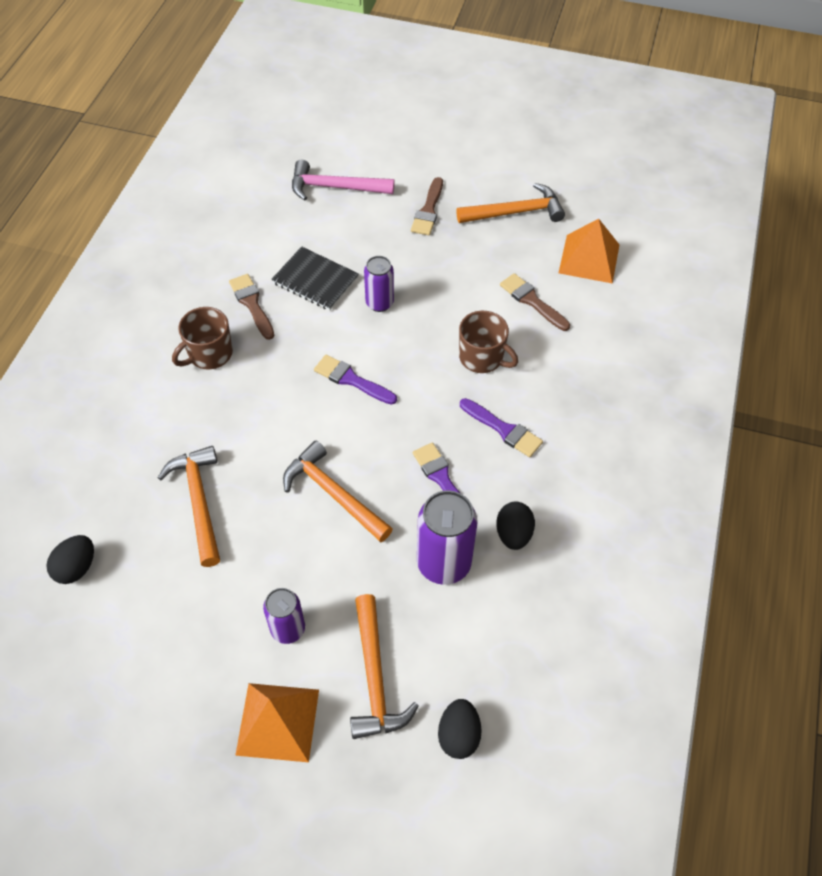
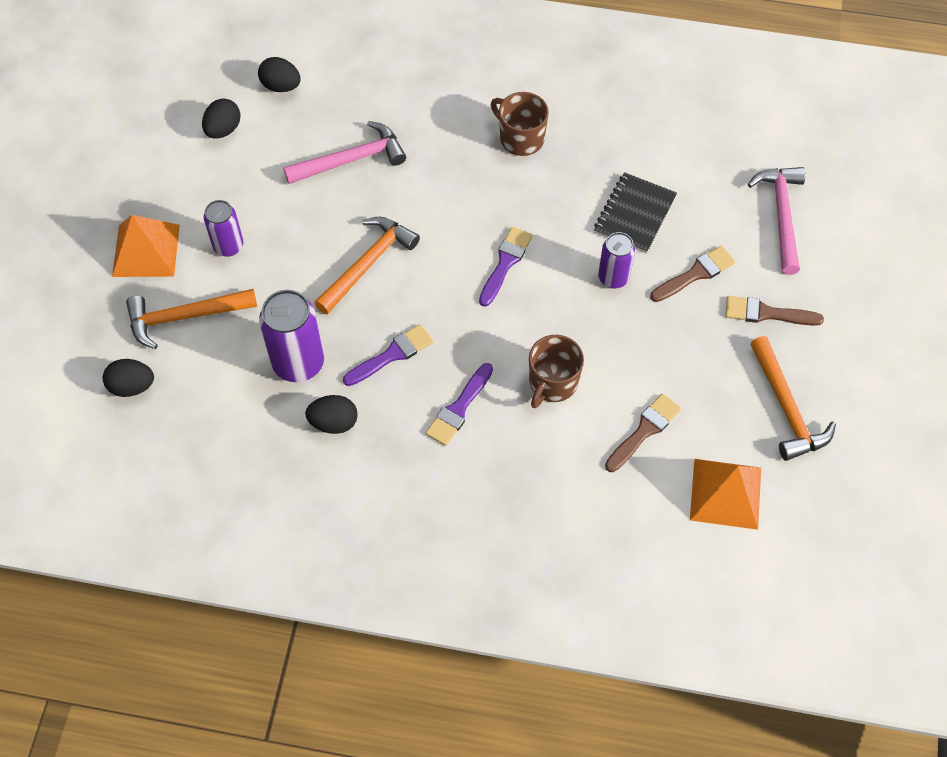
camera: 85 degrees right, 5 degrees up
orange hammer [158,446,220,567] -> pink hammer [283,121,406,184]
brown brush [229,274,274,340] -> brown brush moved to [650,246,735,302]
none -> black egg [202,99,240,139]

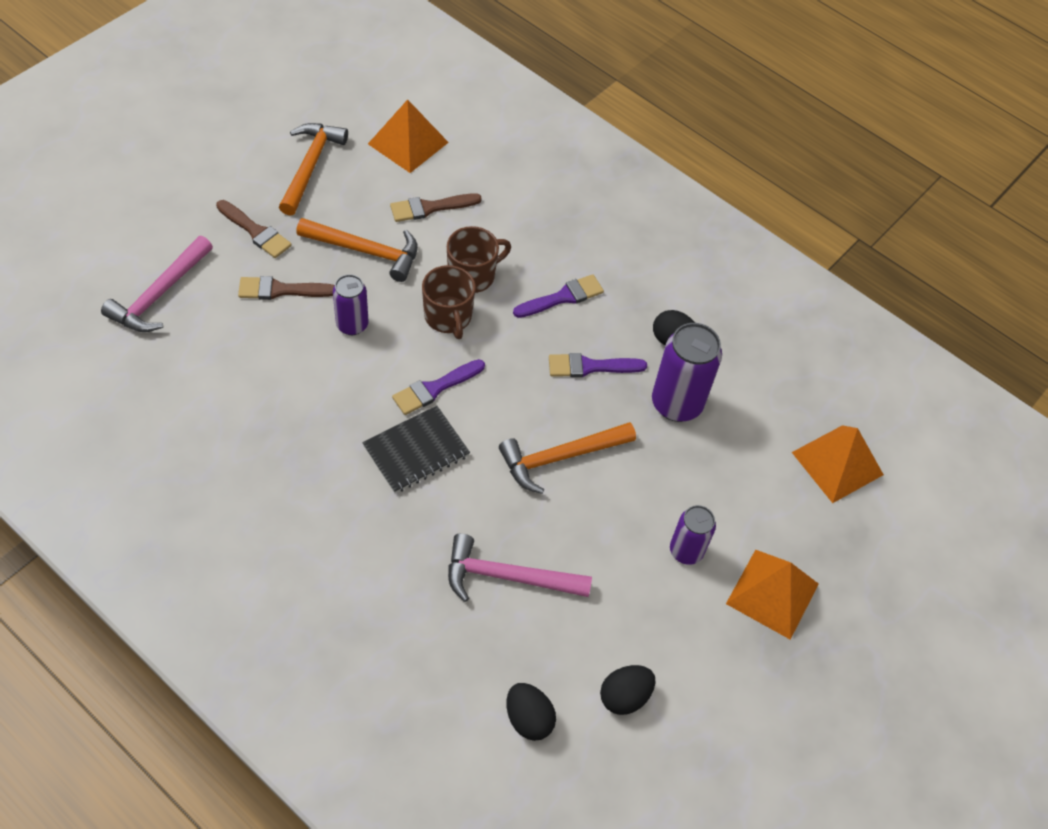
camera: 155 degrees left, 5 degrees down
black egg [103,359,154,397] -> orange pyramid [792,425,884,503]
orange hammer [126,289,257,349] -> orange hammer moved to [296,218,418,282]
brown mug [491,92,549,156] -> brown mug moved to [422,265,476,339]
black notebook [594,172,677,253] -> black notebook moved to [362,406,470,493]

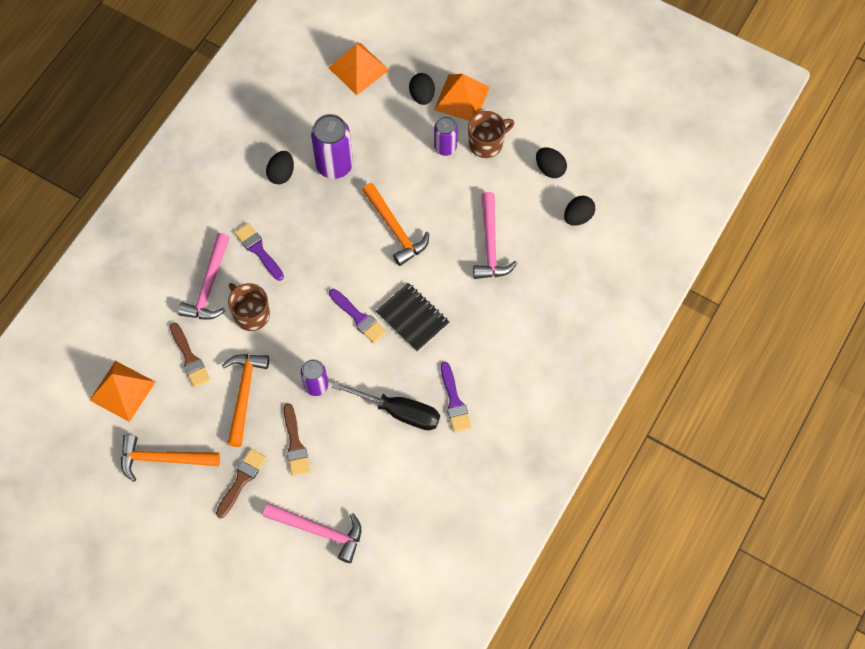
camera: 95 degrees left, 10 degrees up
brown mug [422,265,476,339] -> brown mug moved to [468,111,514,158]
purple brush [549,353,647,377] -> purple brush moved to [441,362,472,432]
none -> pink hammer [178,233,230,320]
none -> black screwdriver [332,381,440,430]
none -> black egg [409,73,435,105]

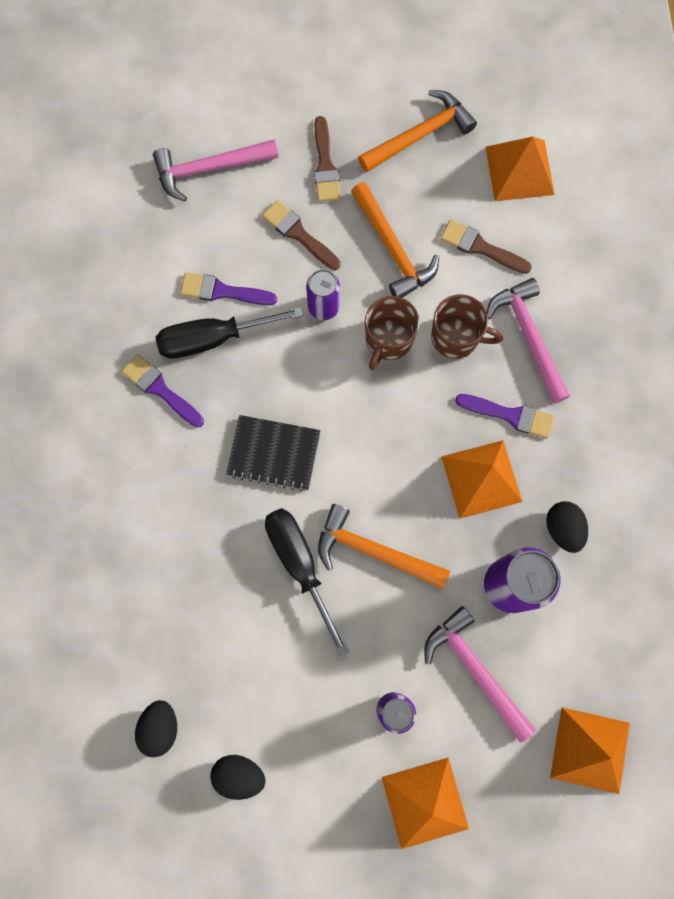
camera: 145 degrees right, 10 degrees up
purple brush [329,289,386,343] -> purple brush moved to [180,272,277,305]
black egg [409,73,435,105] -> none
brown mug [468,111,514,158] -> brown mug moved to [365,296,420,370]
pink hammer [473,192,517,279] -> pink hammer moved to [424,606,536,743]
none -> black screwdriver [265,508,349,657]
none -> orange pyramid [441,440,522,519]

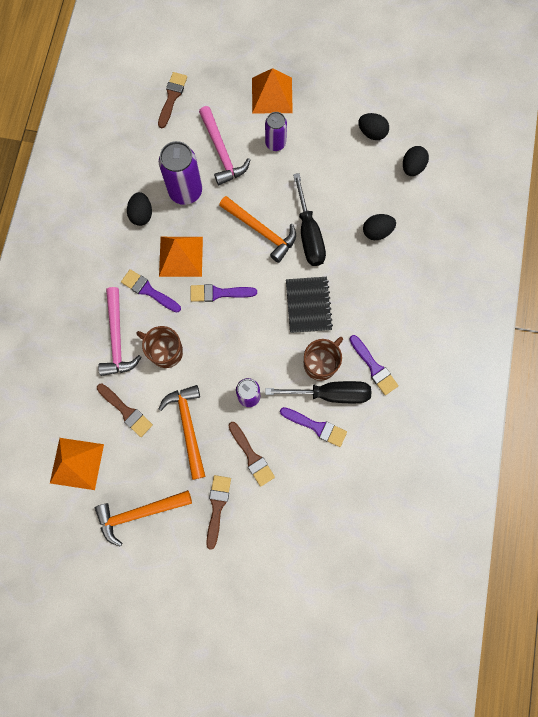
camera: 165 degrees left, 0 degrees up
pink hammer [153,140,278,202] -> none
black notebook [226,415,320,492] -> black notebook turned 60 degrees clockwise [286,277,333,333]
brown mug [365,296,420,370] -> brown mug moved to [304,337,343,381]
orange pyramid [550,707,630,794] -> brown brush [158,72,187,128]
none -> purple brush [191,284,257,302]
none -> black egg [363,214,396,240]

